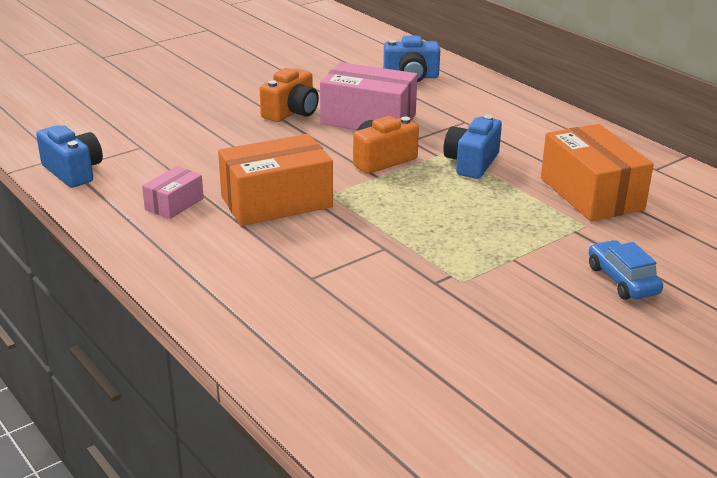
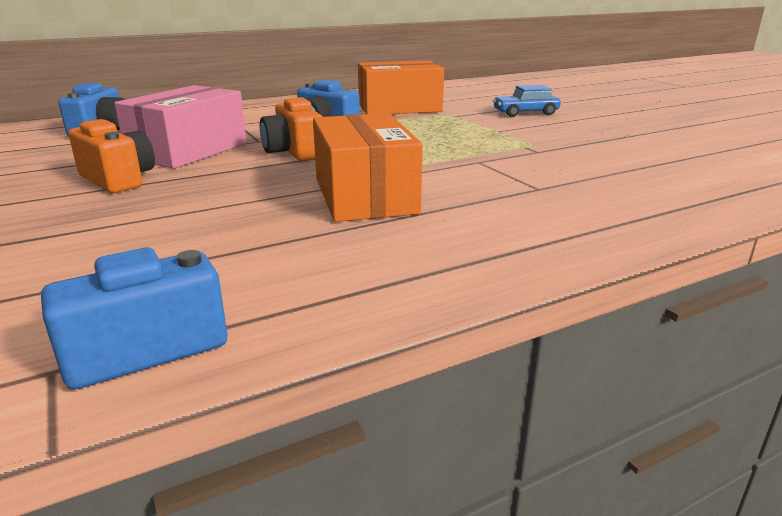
camera: 80 degrees left, 5 degrees down
pink box [142,166,204,219] -> none

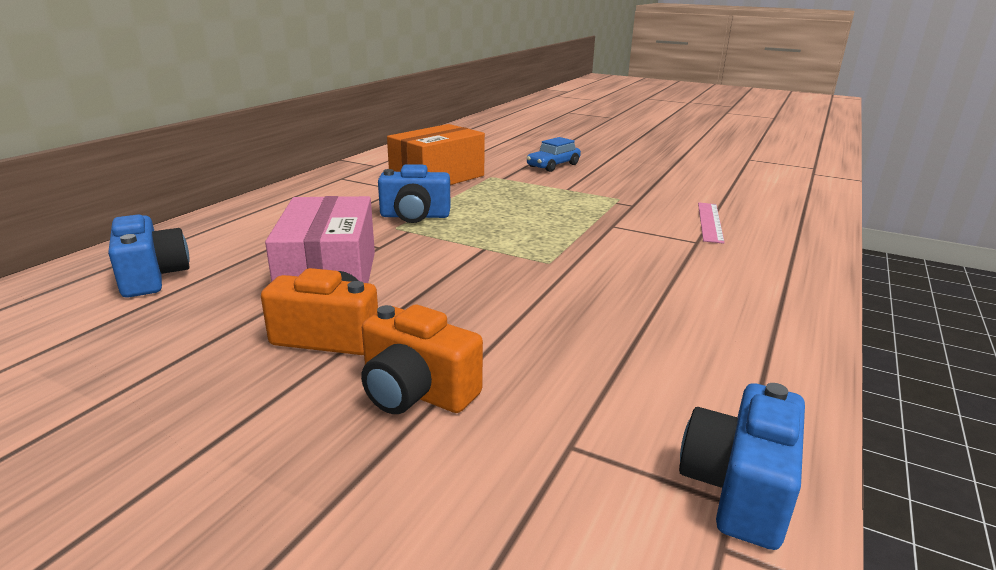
camera: 35 degrees left, 0 degrees up
orange camera [260,97,322,161] -> orange camera moved to [361,305,483,414]
orange box [313,113,423,222] -> none
none -> pink ruler [698,203,725,244]

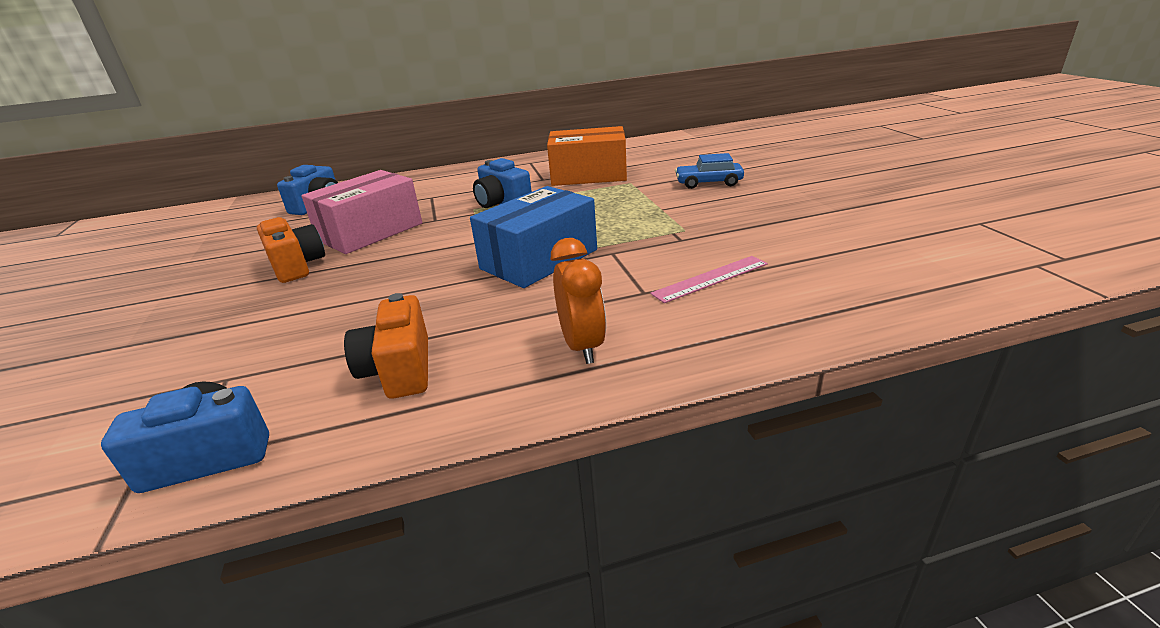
camera: 50 degrees right, 5 degrees up
orange camera [361,305,483,414] -> orange camera moved to [344,293,428,399]
none -> blue box [470,186,597,288]
none -> orange clock [551,238,606,364]

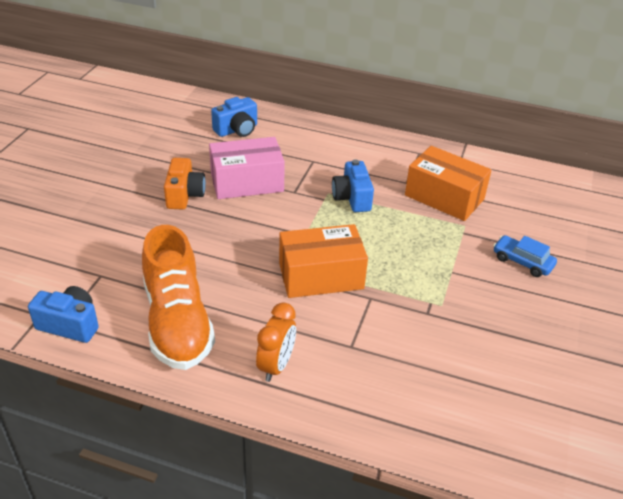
camera: 30 degrees right, 10 degrees up
orange camera [344,293,428,399] -> orange shoe [142,225,215,370]
blue box [470,186,597,288] -> orange box [279,224,368,298]
pink ruler [650,256,768,303] -> none

